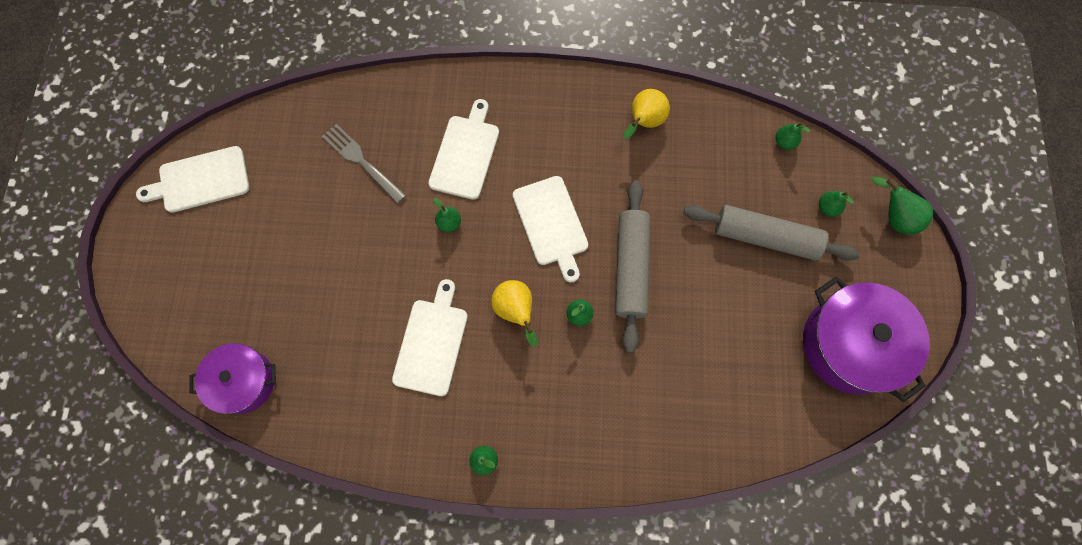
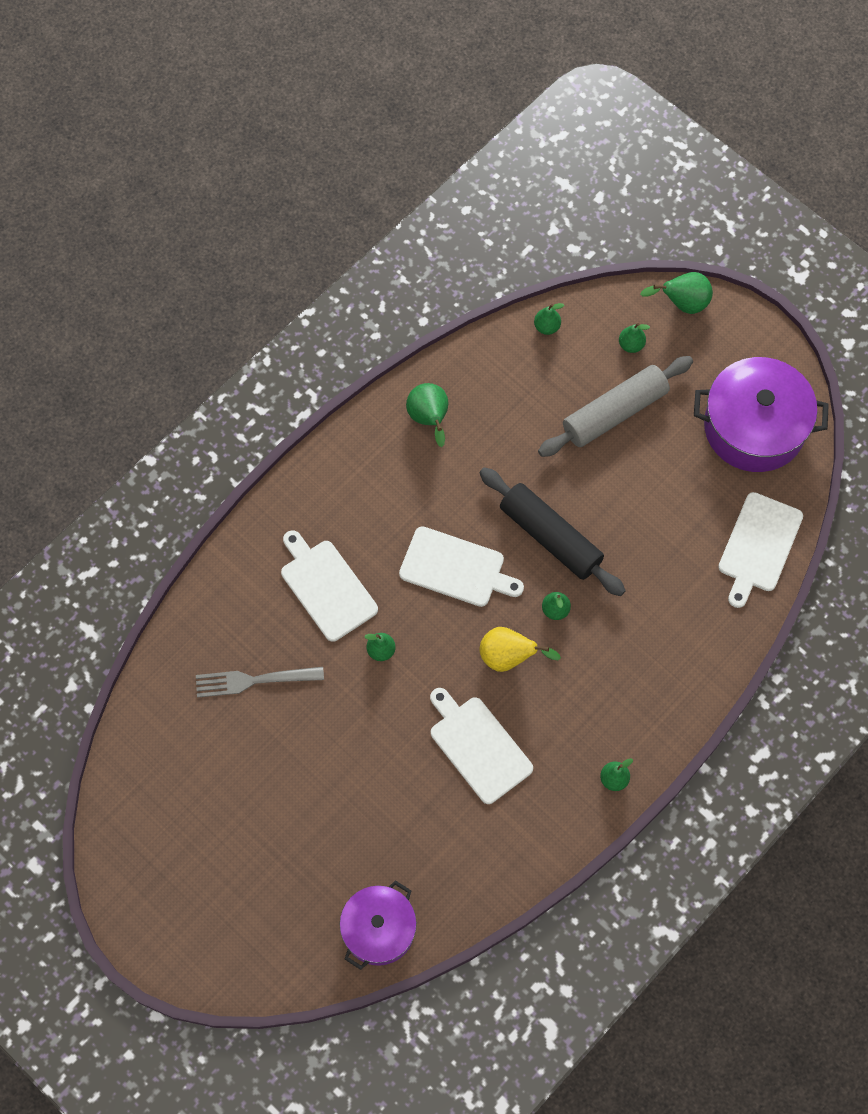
camera: 50 degrees left, 5 degrees down
white cutting board [136,146,249,213] -> white cutting board moved to [718,492,803,608]
grey rolling pin [615,180,650,353] -> black rolling pin [479,467,626,596]
yellow pear [623,89,670,139] -> green pear [406,383,449,447]

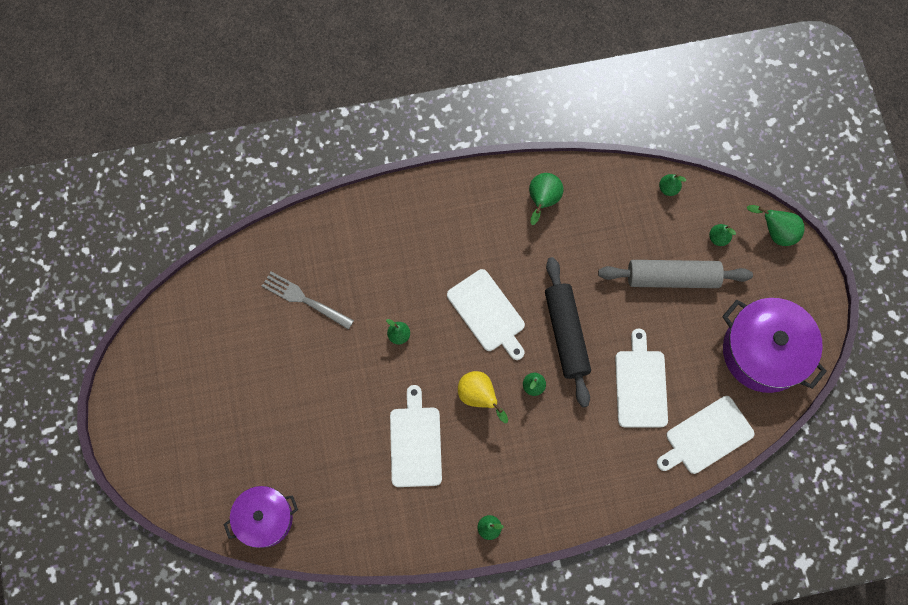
camera: 35 degrees right, 5 degrees up
white cutting board [281,530,378,642] -> white cutting board moved to [615,329,668,427]

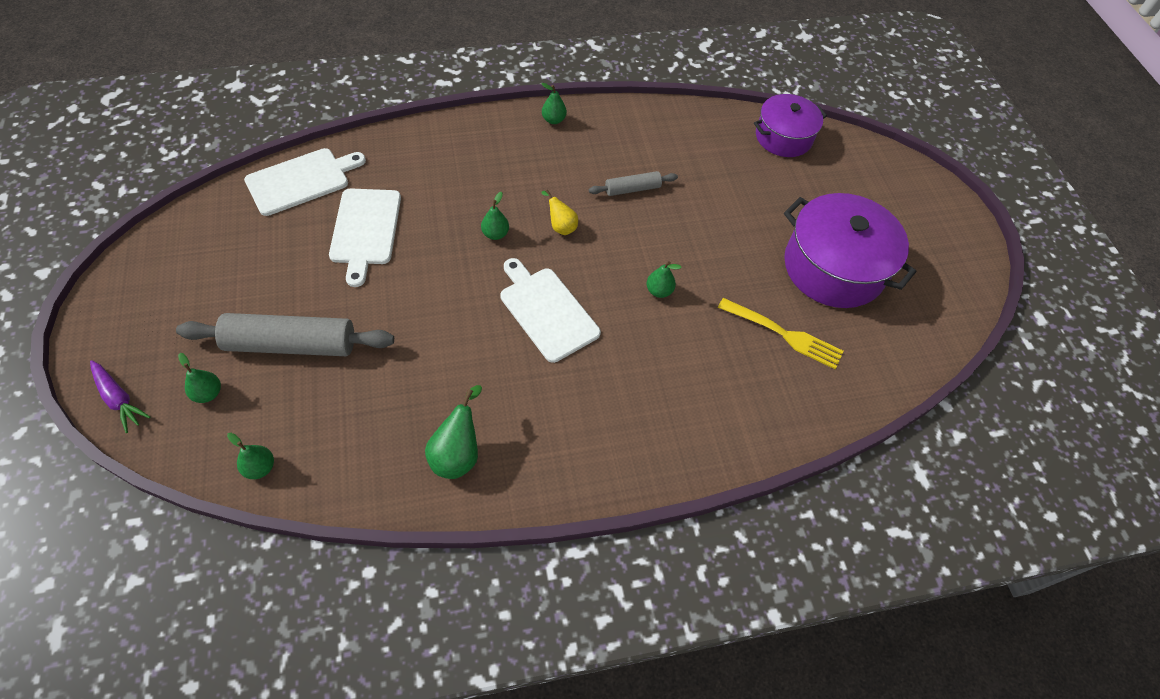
camera: 175 degrees right, 15 degrees down
grey fork [262,272,354,330] -> yellow fork [718,298,844,369]
white cutting board [390,385,442,487] -> grey rolling pin [589,171,678,196]
yellow pear [458,371,508,423] -> yellow pear [541,190,578,235], size x0.65
black rolling pin [545,257,591,407] -> none
purple pot [722,298,827,393] -> purple pot moved to [784,193,916,308]
green pear [747,205,804,246] -> purple carrot [90,360,150,433]

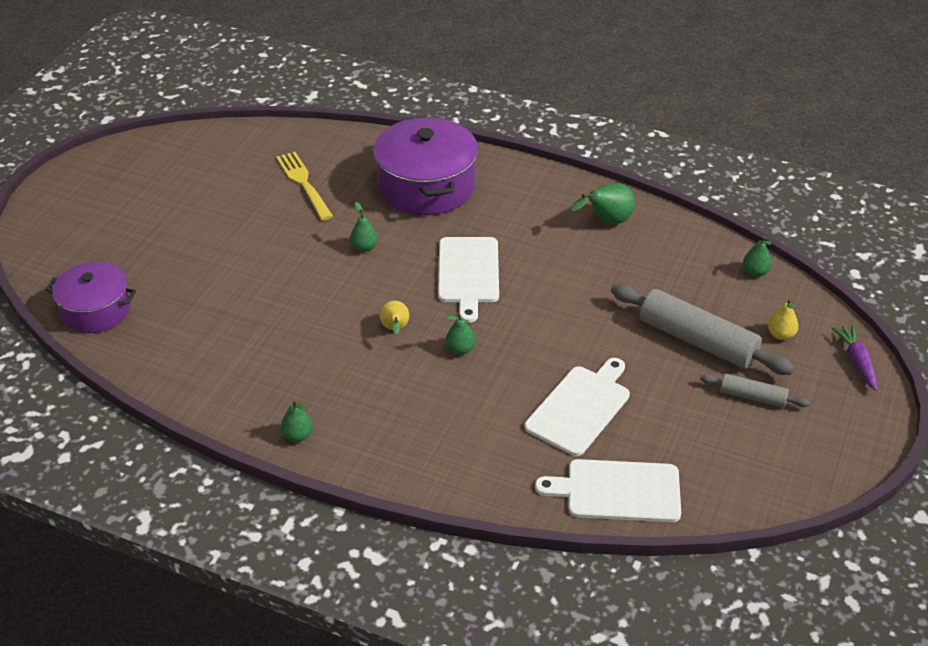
camera: 140 degrees left, 15 degrees down
green pear [178,353,221,403] -> yellow pear [768,299,799,340]
grey rolling pin [589,171,678,196] -> grey rolling pin moved to [700,374,810,407]
purple pot [784,193,916,308] -> purple pot moved to [373,116,478,215]

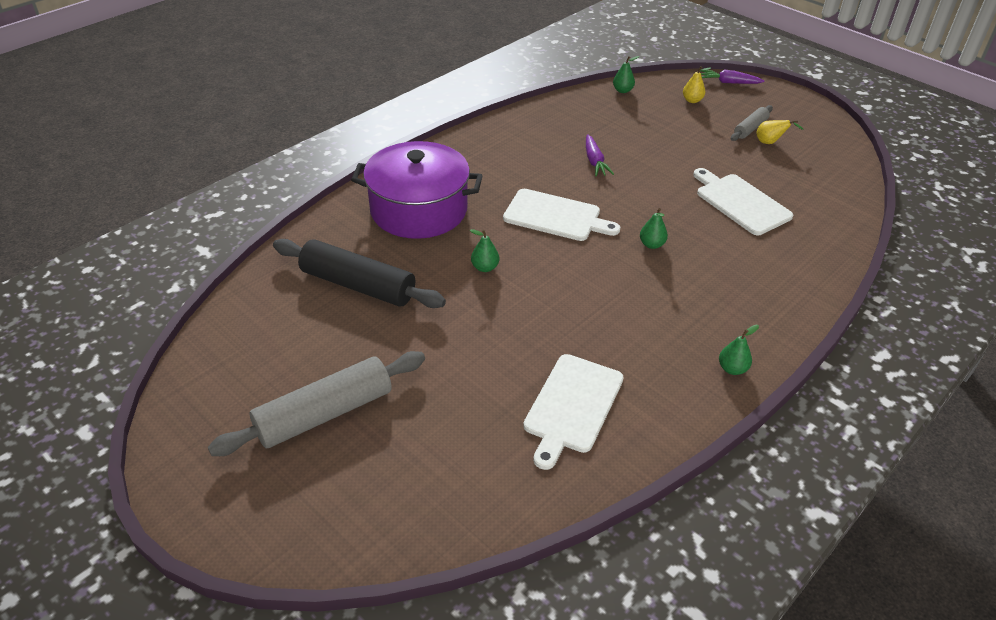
camera: 70 degrees left, 0 degrees up
purple pot [45,262,136,333] -> none
yellow fork [276,152,333,221] -> black rolling pin [273,239,446,308]
yellow pear [380,301,409,335] -> yellow pear moved to [756,120,804,144]
white cutting board [535,459,681,522] -> white cutting board moved to [523,354,624,470]
green pear [571,183,635,225] -> none
grey rolling pin [611,284,795,375] -> grey rolling pin moved to [208,351,425,456]
none -> purple carrot [586,134,614,176]

